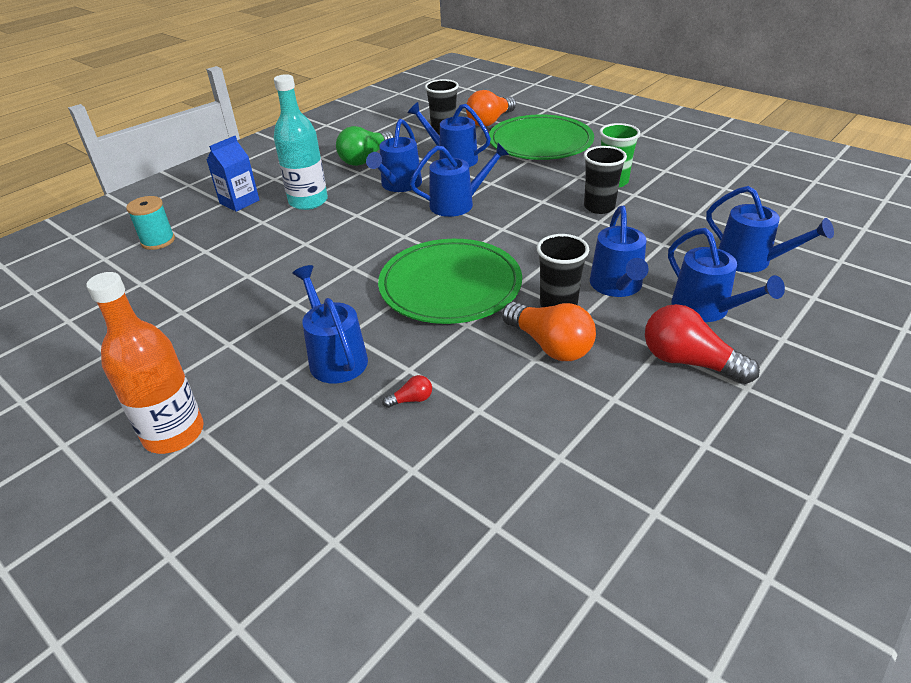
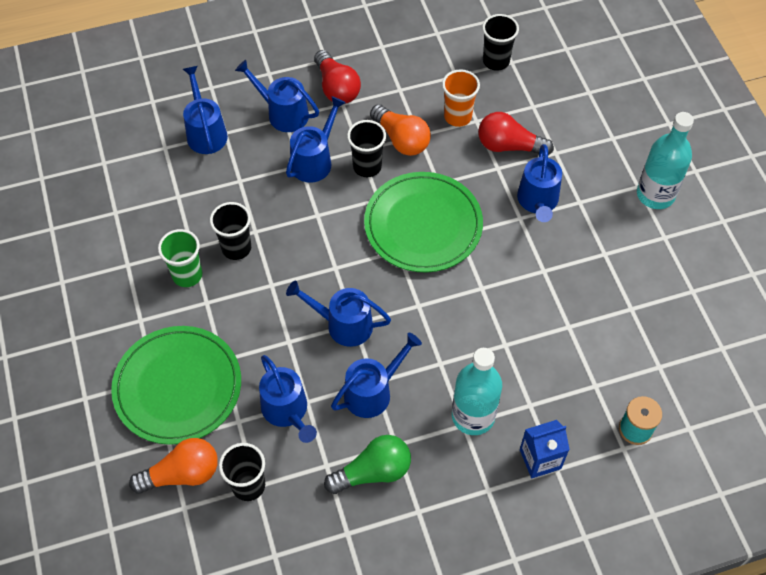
camera: 150 degrees left, 20 degrees up
orange bottle [86,272,204,454] -> turquoise bottle [637,112,694,209]
red light bulb [383,375,432,408] -> red light bulb [478,112,554,155], size x2.29
orange light bulb [502,302,596,361] -> orange light bulb turned 150 degrees clockwise [370,104,431,156]
blue watering can [668,228,785,322] -> blue watering can turned 60 degrees counterclockwise [235,60,319,132]
none -> orange cup [442,69,480,127]
none -> black cup [482,14,519,71]

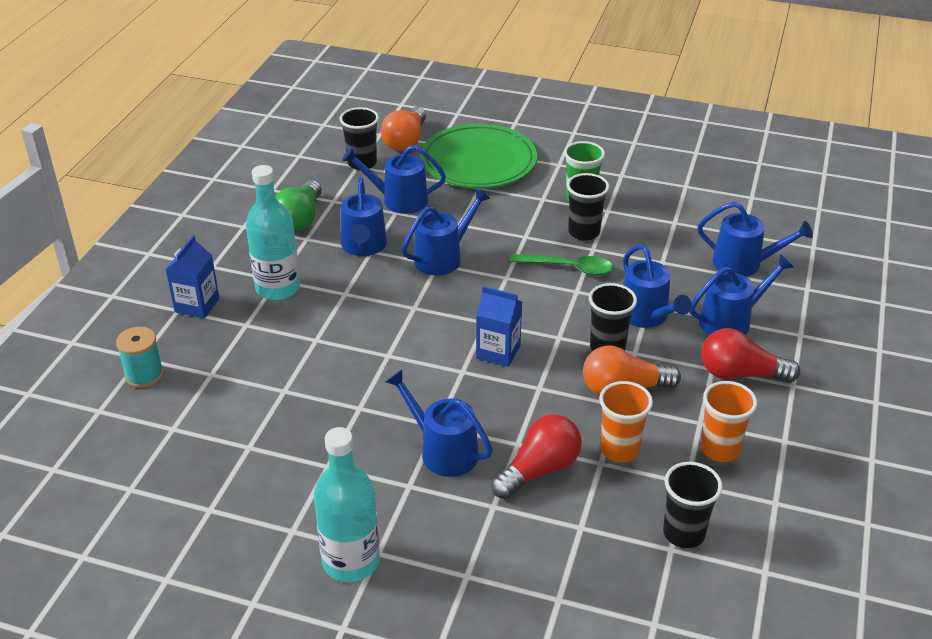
camera: 125 degrees right, 20 degrees down
green plate [364,172,483,273] -> blue carton [476,286,522,367]
none -> green spoon [509,254,613,275]
none -> orange cup [701,381,757,462]

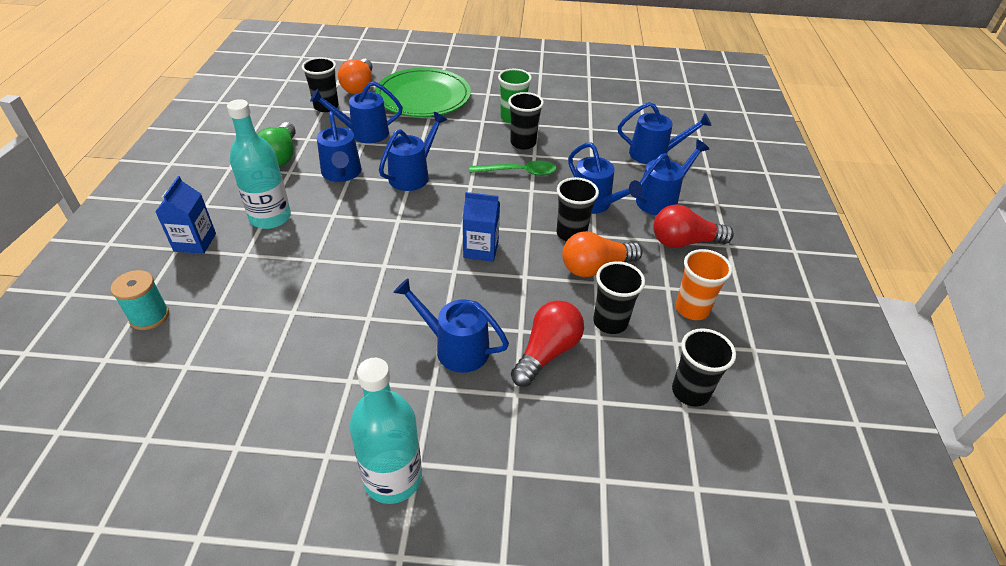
camera: 15 degrees left, 5 degrees up
orange cup [599,381,653,462] -> black cup [593,261,645,334]

